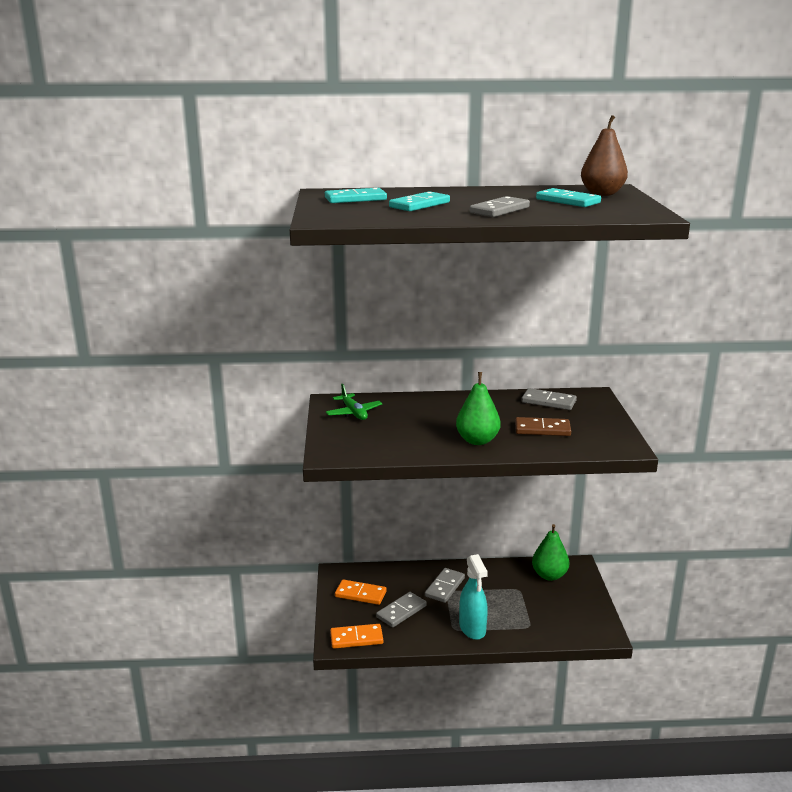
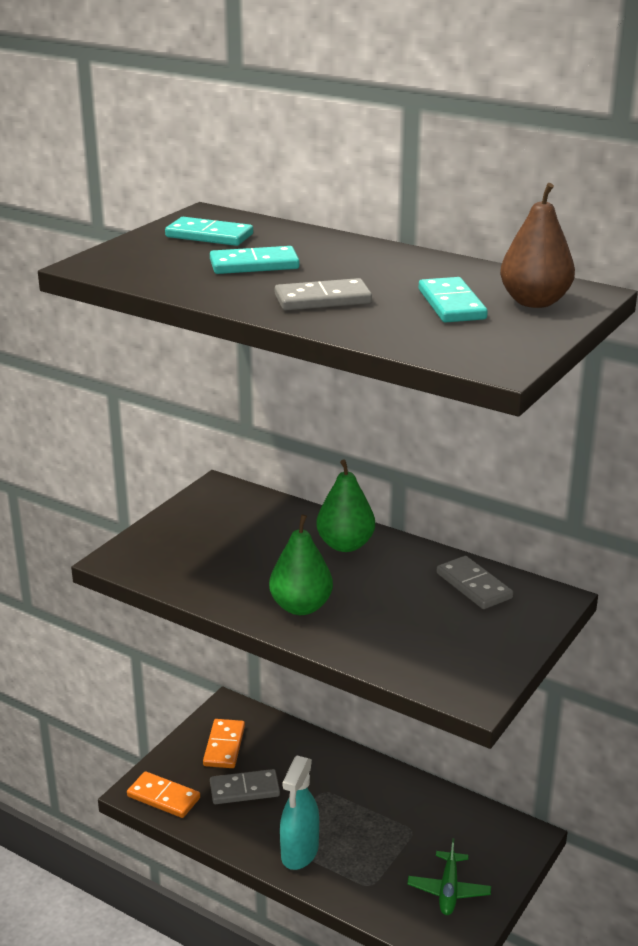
camera: 35 degrees right, 5 degrees up
green plane [326,384,382,420] -> green plane moved to [407,838,491,915]
orange domino [335,579,386,605] -> orange domino turned 45 degrees clockwise [203,719,245,768]
grey domino [425,568,465,603] -> none
brown domino [515,417,571,436] -> none
green pear [532,524,569,581] -> green pear moved to [316,460,375,552]

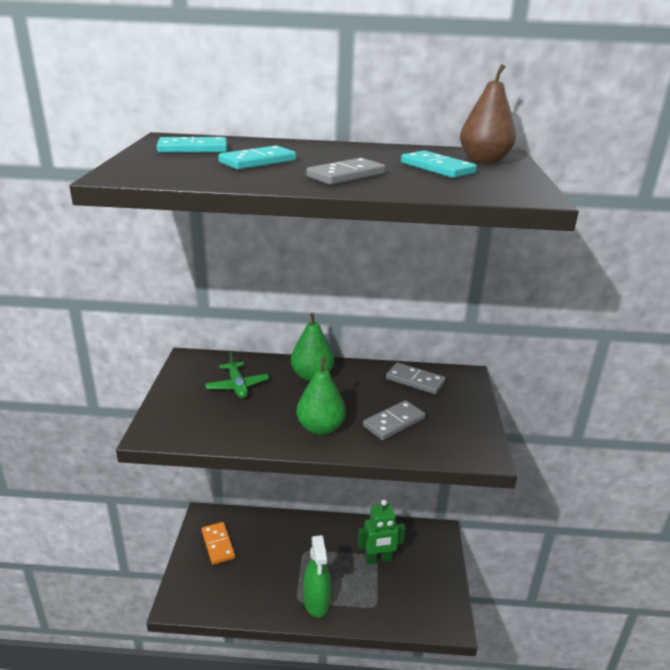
camera: 30 degrees left, 0 degrees up
orange domino [127,771,200,818] -> none
grey domino [210,769,280,804] -> grey domino moved to [363,400,425,440]
turquoise spray bottle [280,756,319,870] -> green spray bottle [304,535,331,617]
green plane [407,838,491,915] -> green plane moved to [205,351,269,398]
none -> green robot [358,500,405,564]

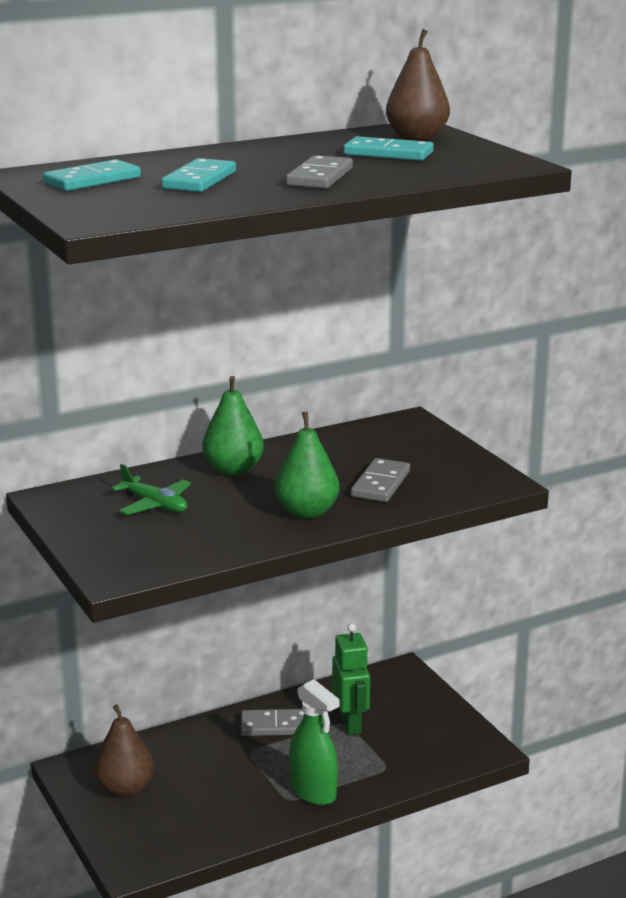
camera: 30 degrees left, 5 degrees down
orange domino [202,522,235,565] -> brown pear [94,704,154,798]
green robot [358,500,405,564] -> green robot turned 60 degrees counterclockwise [332,623,370,735]
grey domino [386,362,446,394] -> grey domino moved to [241,709,304,736]

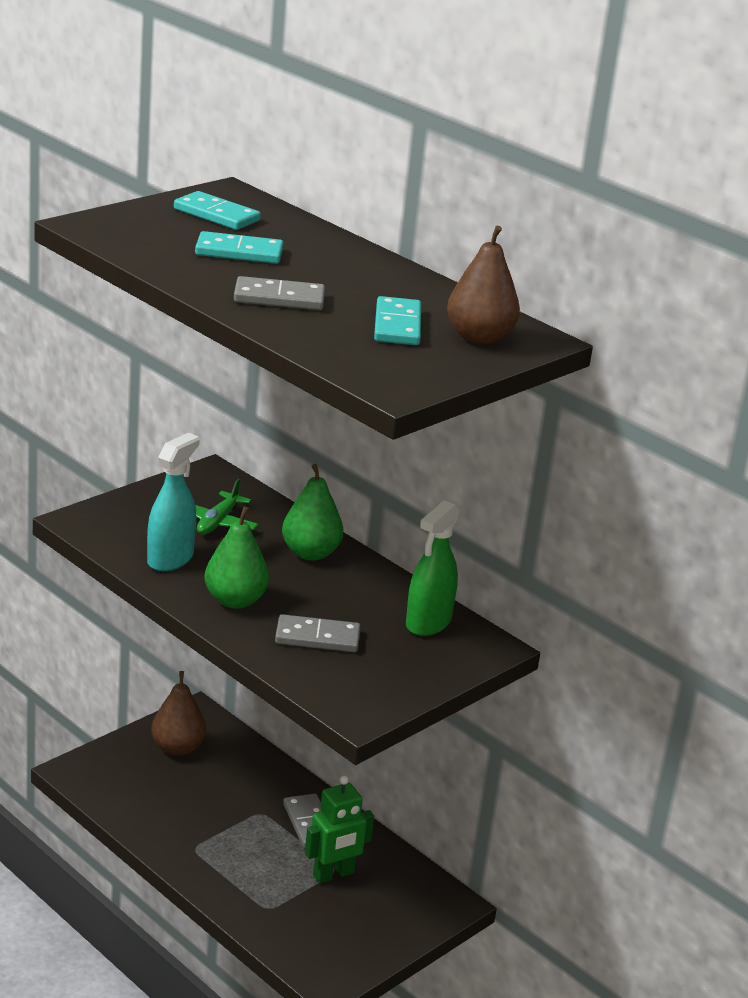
camera: 70 degrees right, 5 degrees up
green spray bottle [289,679,339,805] -> green spray bottle moved to [406,500,460,636]
none -> turquoise spray bottle [147,433,200,571]

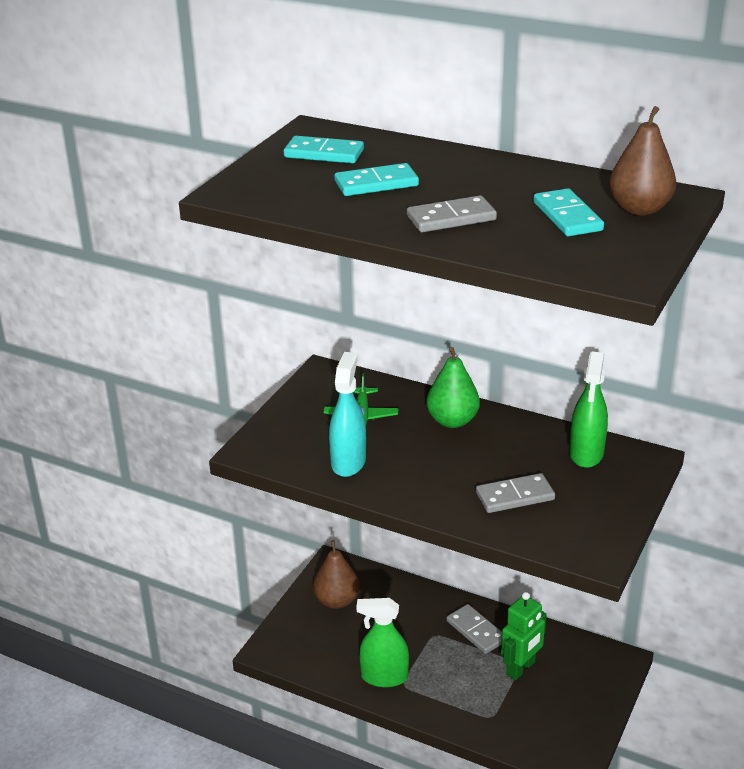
camera: 15 degrees left, 5 degrees up
green pear [204,506,269,609] -> none
none -> green spray bottle [357,598,409,687]

